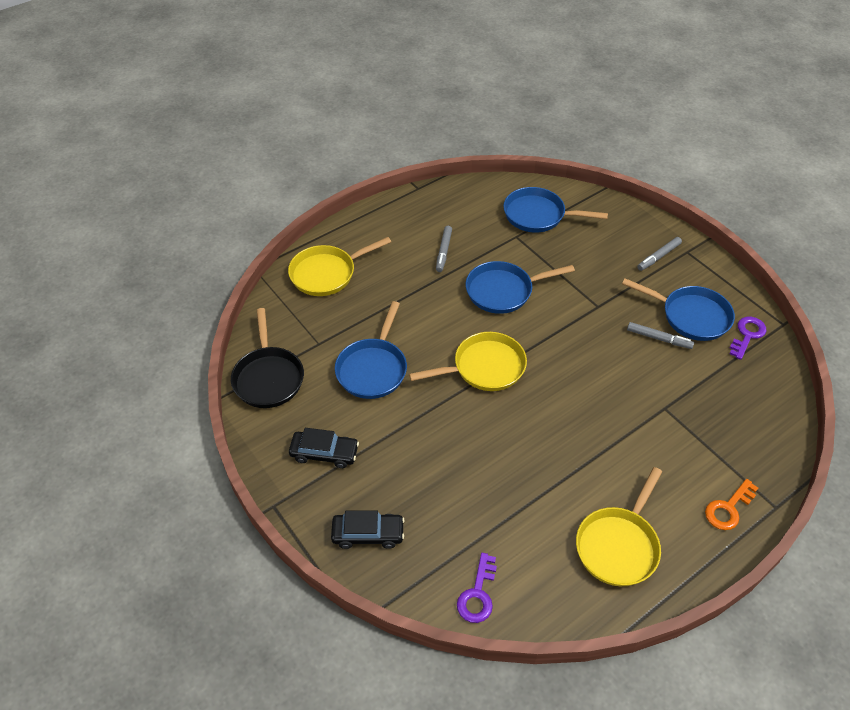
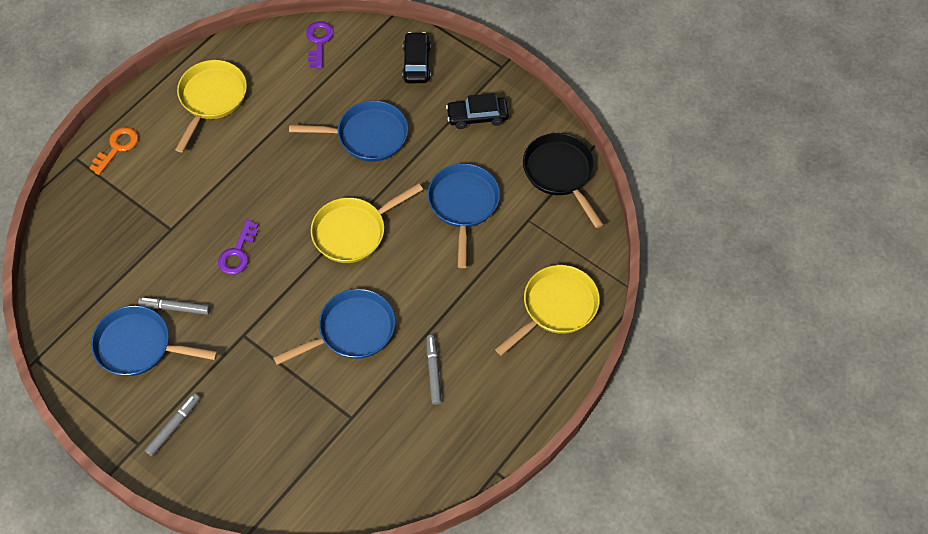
camera: 165 degrees right, 10 degrees up
black car [331,510,405,549] -> black car turned 105 degrees clockwise [402,32,431,83]
blue pan [504,187,608,233] -> blue pan moved to [289,100,408,162]
purple key [729,317,766,360] -> purple key moved to [218,220,258,275]

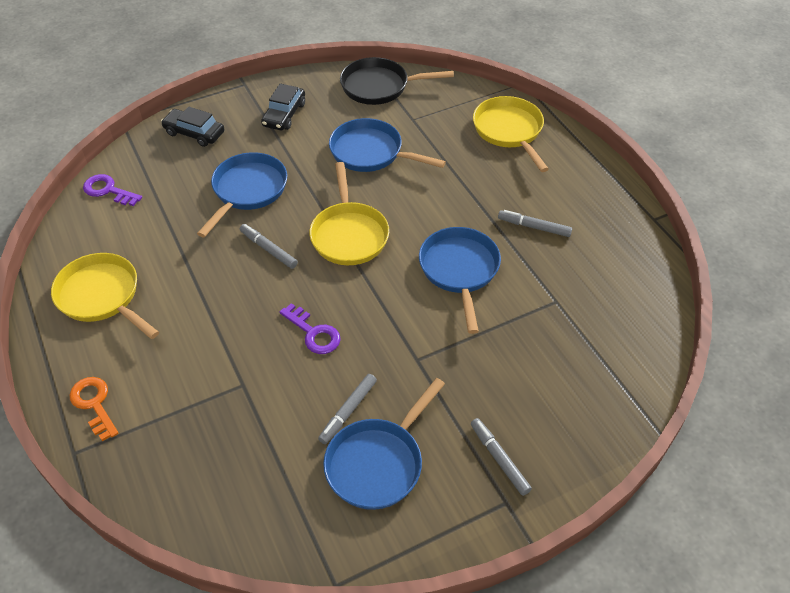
camera: 65 degrees left, 10 degrees down
none -> grey marker [240,224,298,269]

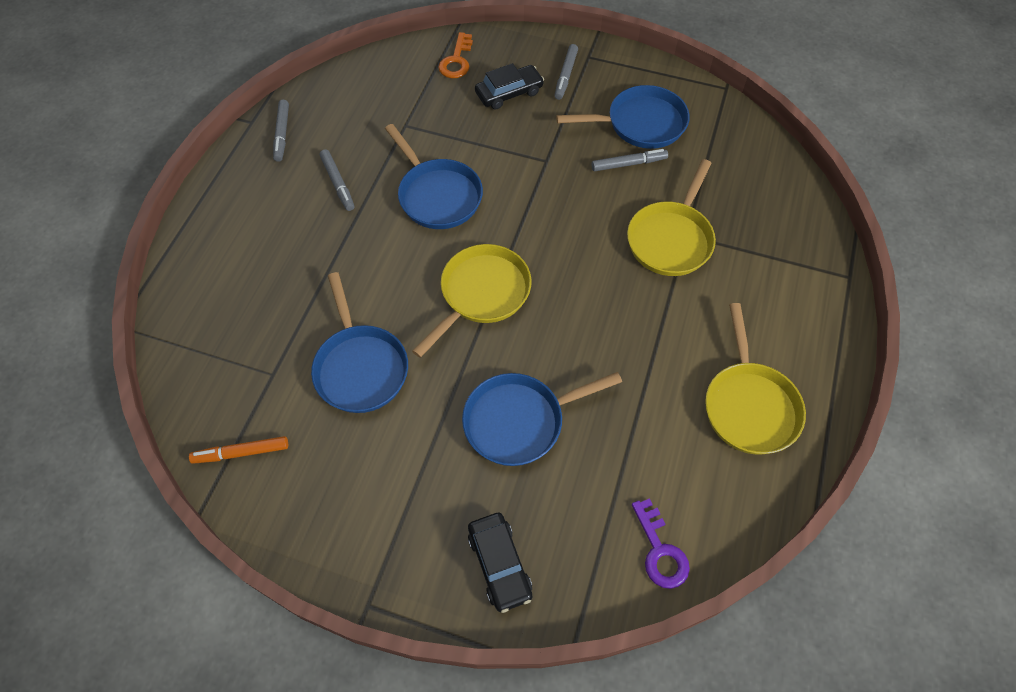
camera: 135 degrees left, 10 degrees up
orange key [70,377,119,441] -> orange key moved to [438,32,473,78]
grey marker [240,224,298,269] -> grey marker moved to [273,100,289,162]
black car [261,83,305,130] -> black car moved to [475,63,544,109]
purple key [280,303,341,354] -> none
black pan [340,57,454,105] -> orange marker [189,436,288,464]
blue pan [419,227,501,334] -> blue pan turned 75 degrees counterclockwise [385,124,483,229]
yellow pan [473,96,549,172] -> yellow pan moved to [627,159,716,276]

